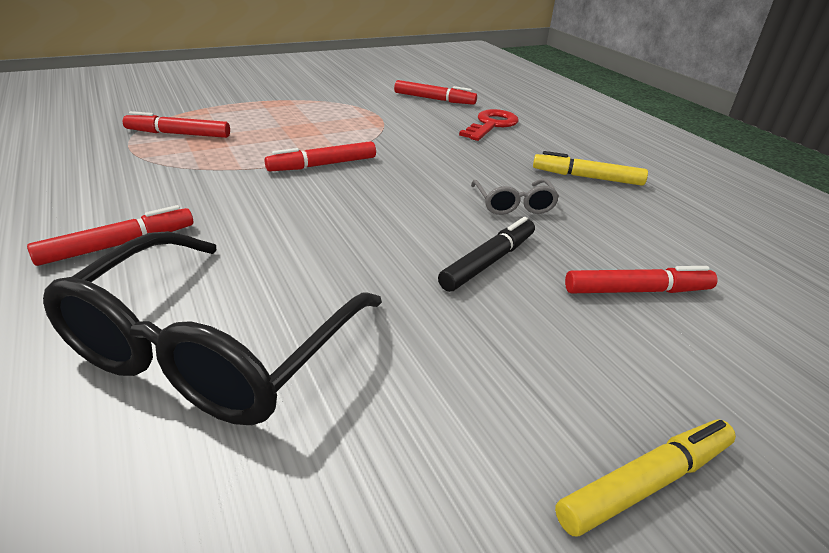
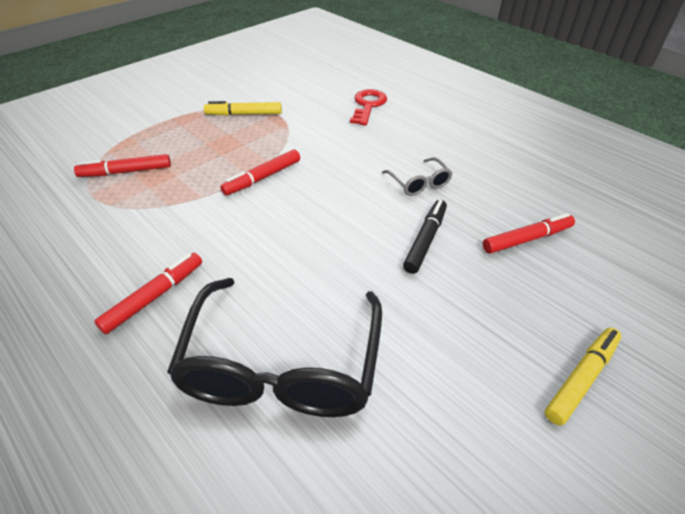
camera: 15 degrees left, 10 degrees up
red marker [394,80,477,105] -> none
yellow marker [533,151,648,186] -> yellow marker moved to [204,101,282,116]

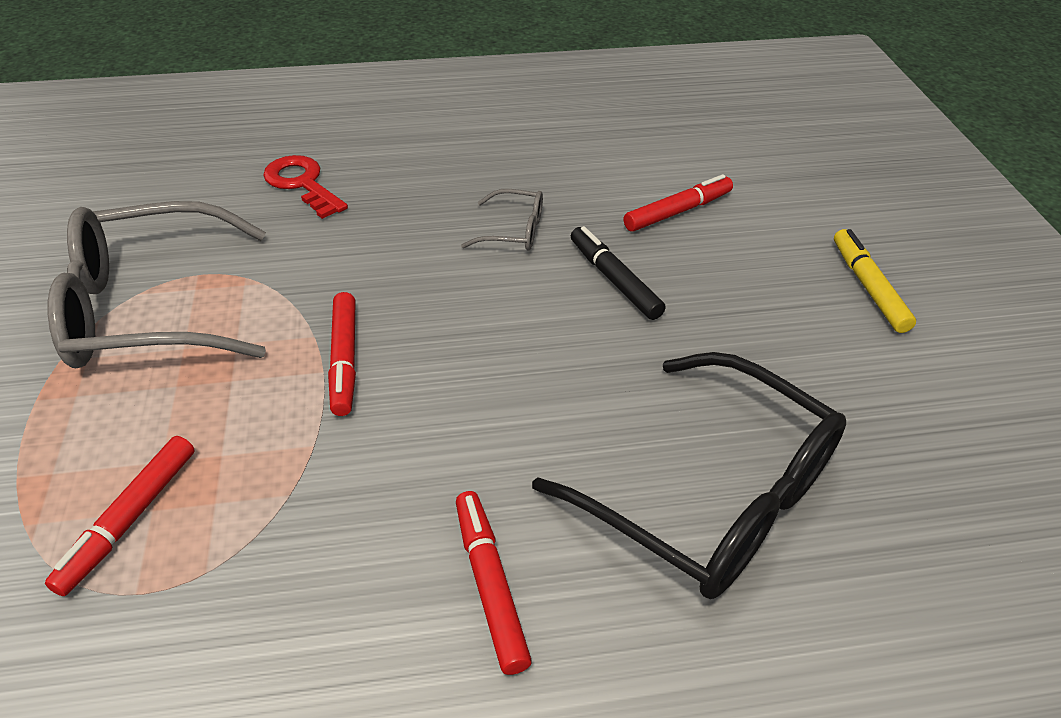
camera: 55 degrees left, 0 degrees up
yellow marker [204,101,282,116] -> grey glasses [48,201,266,368]
red marker [483,213,575,254] -> red marker turned 45 degrees clockwise [623,174,733,231]

